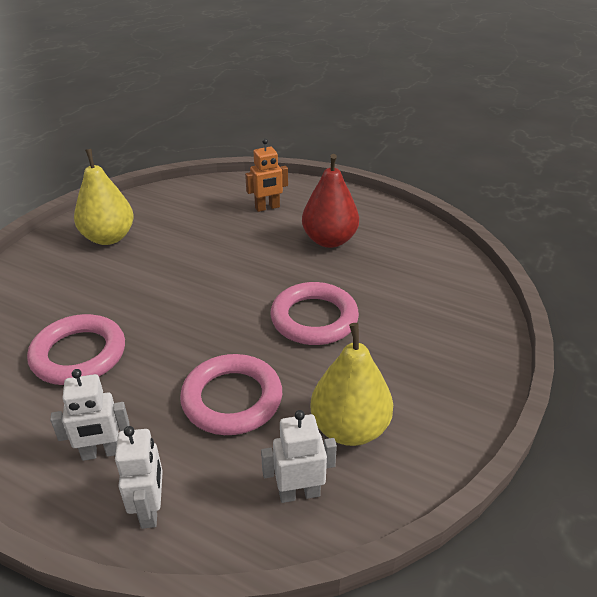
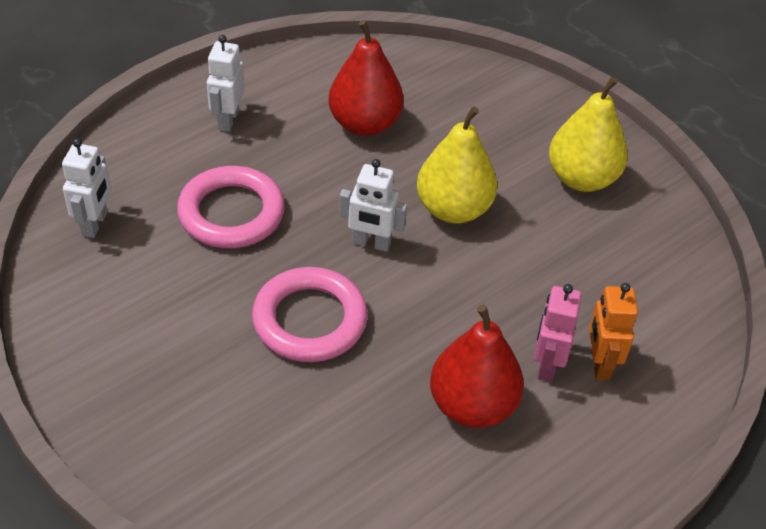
camera: 110 degrees right, 10 degrees up
pink ring [27,314,125,385] -> red pear [328,20,404,136]
white robot [115,426,163,529] -> white robot moved to [339,159,407,252]
yellow pear [311,323,393,446] -> yellow pear moved to [417,106,497,224]
none -> pink robot [534,284,582,382]

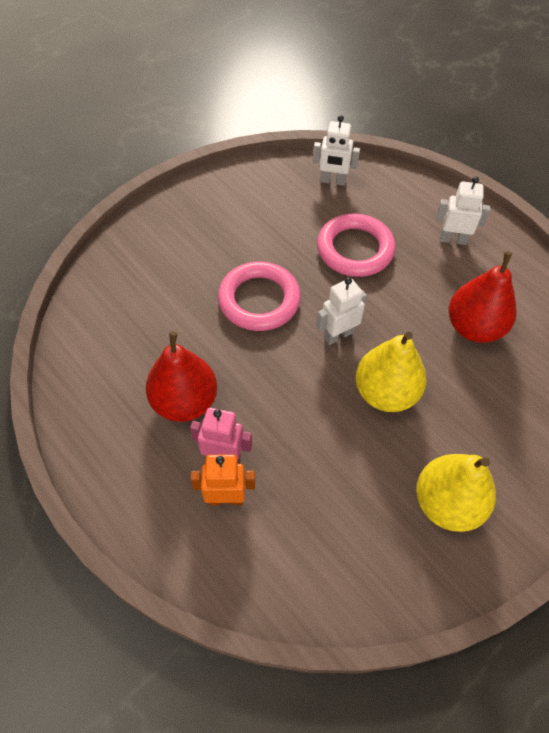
camera: 90 degrees right, 10 degrees up
white robot [339,159,407,252] -> white robot turned 45 degrees clockwise [316,277,367,345]

